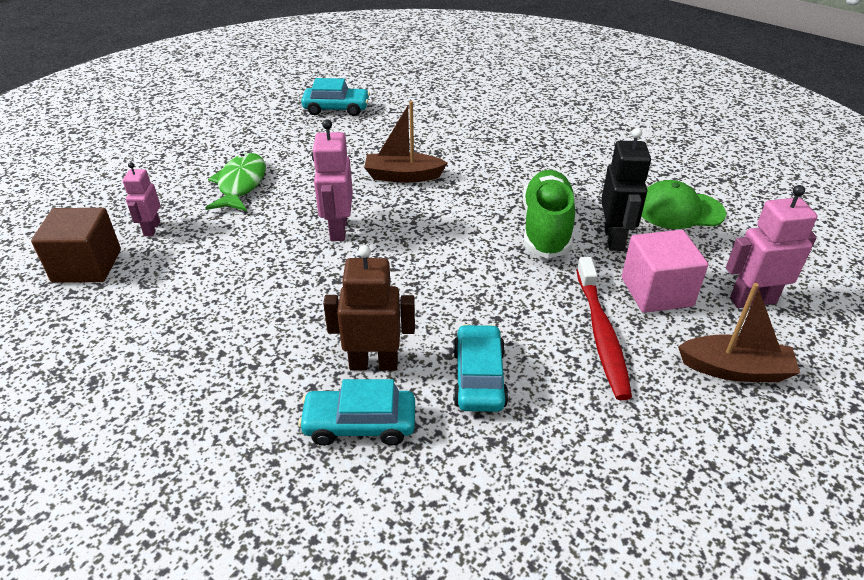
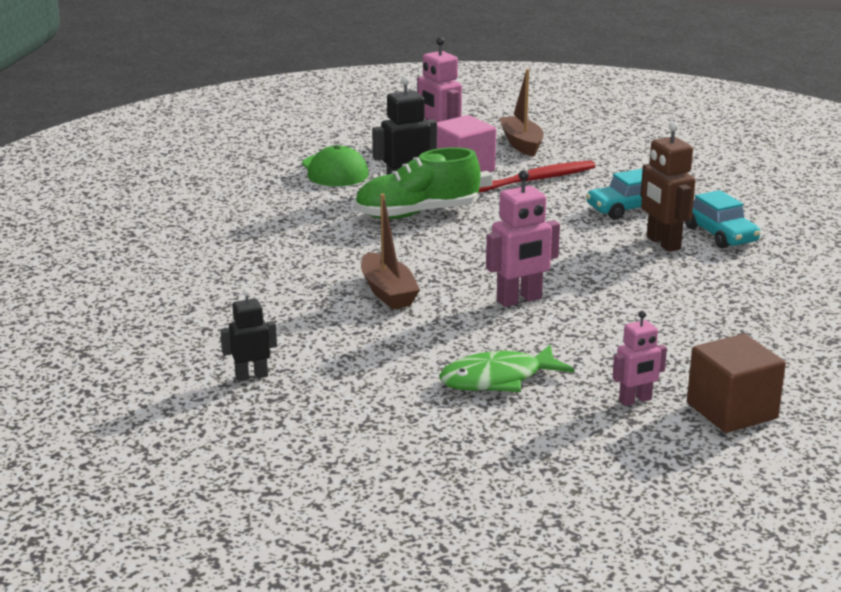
camera: 115 degrees left, 15 degrees down
turquoise car [301,78,370,116] -> black robot [220,289,277,382]

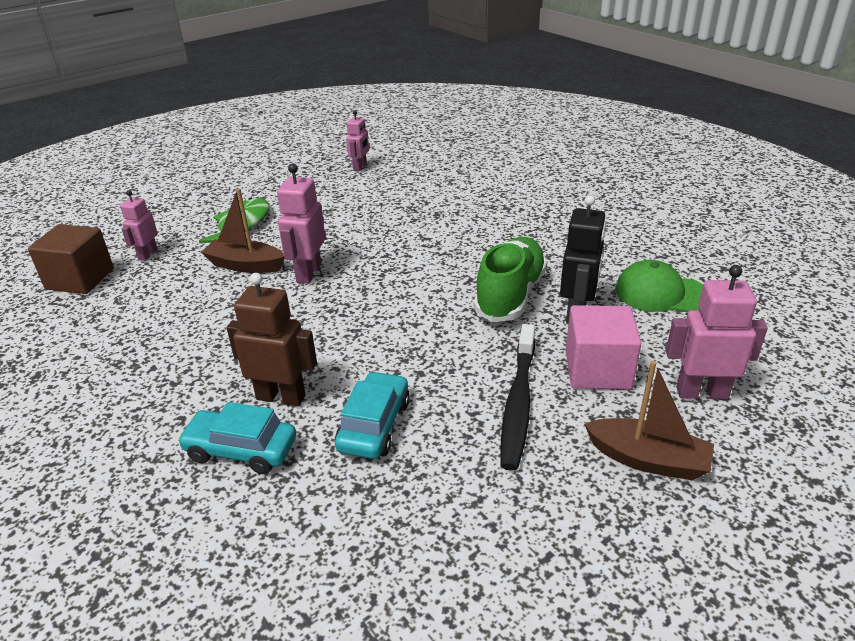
camera: 130 degrees right, 10 degrees up
black robot [220,289,277,382] -> pink robot [346,110,369,171]
brown boat [361,194,420,309] -> brown boat moved to [201,188,285,273]
red toothbrush [478,161,595,193] -> black toothbrush [501,324,535,471]

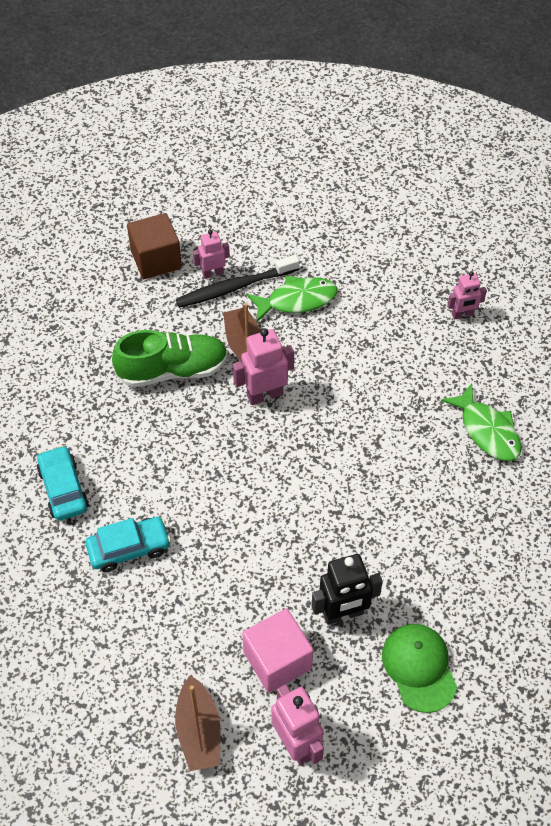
camera: 55 degrees right, 20 degrees up
brown robot [227,273,317,406] -> none
green shoe [474,237,547,322] -> green shoe moved to [112,330,228,387]
black toothbrush [501,324,535,471] -> black toothbrush moved to [176,255,299,308]
none -> green fish [441,383,522,461]

